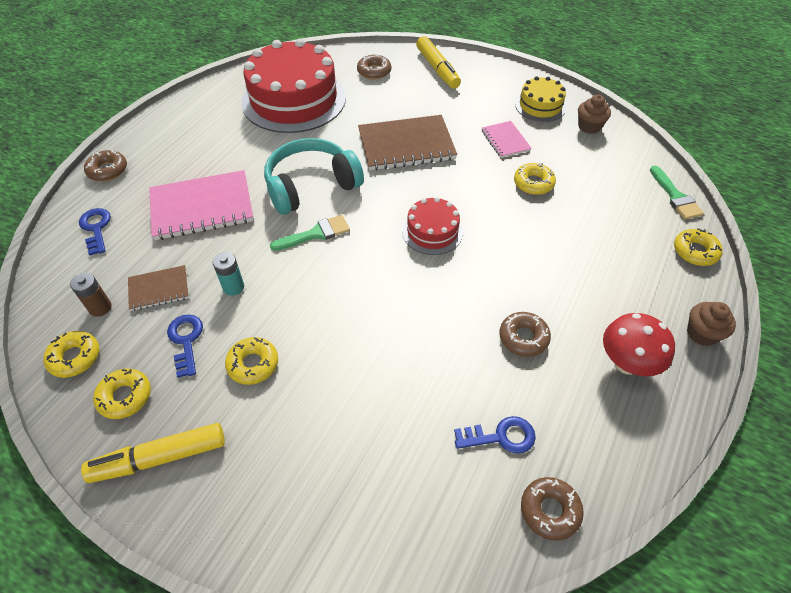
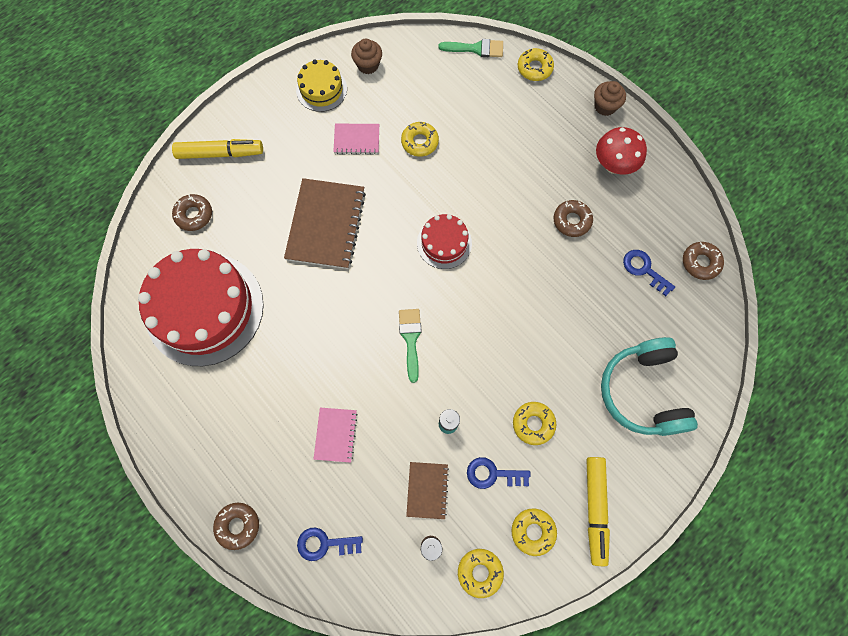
camera: 70 degrees left, 20 degrees up
pink notebook [149,170,254,240] -> pink notebook [314,408,358,463], size x0.53
turquoise headphones [264,138,364,215] -> turquoise headphones moved to [601,337,698,436]
blue key [454,416,536,454] -> blue key turned 60 degrees counterclockwise [623,250,675,296]

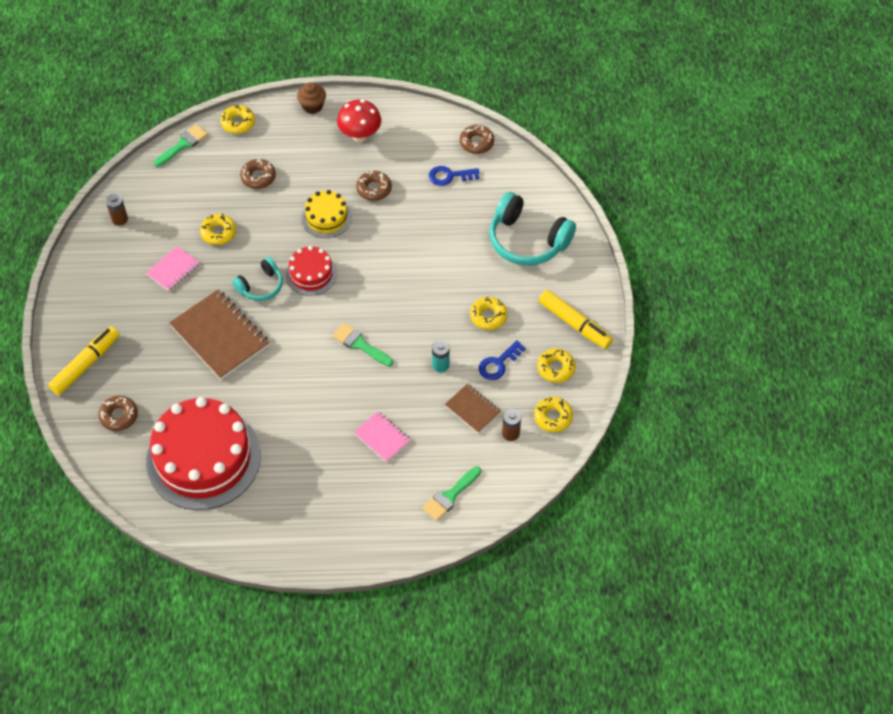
camera: 50 degrees left, 15 degrees down
brown donut [213,503,259,550] -> brown donut moved to [240,158,276,189]
yellow cake [296,60,347,112] -> yellow cake moved to [302,190,352,238]
blue key [297,527,363,561] -> green brush [423,466,481,521]
brown cupcake [351,39,382,74] -> brown battery [106,194,128,226]
none -> turquoise headphones [232,257,283,301]

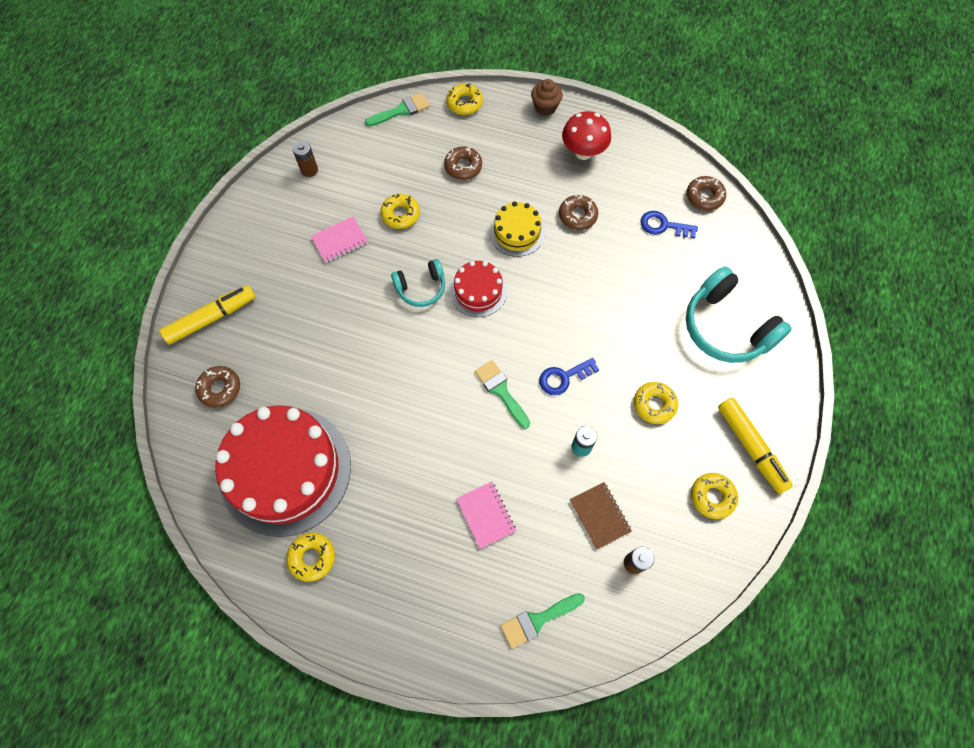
camera: 20 degrees right, 10 degrees up
brown notebook [169,289,270,380] -> none
blue key [479,340,526,380] -> blue key moved to [539,358,599,395]
yellow donut [534,397,573,432] -> yellow donut moved to [286,533,335,582]

